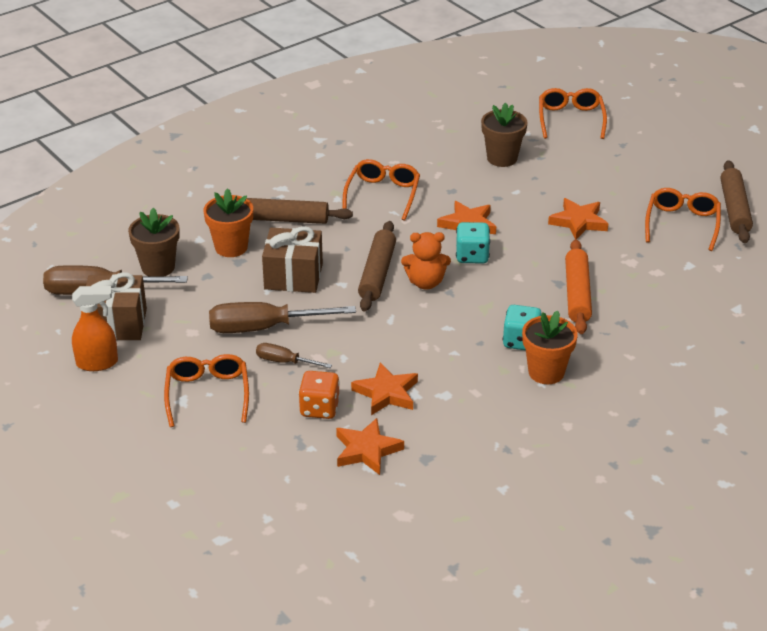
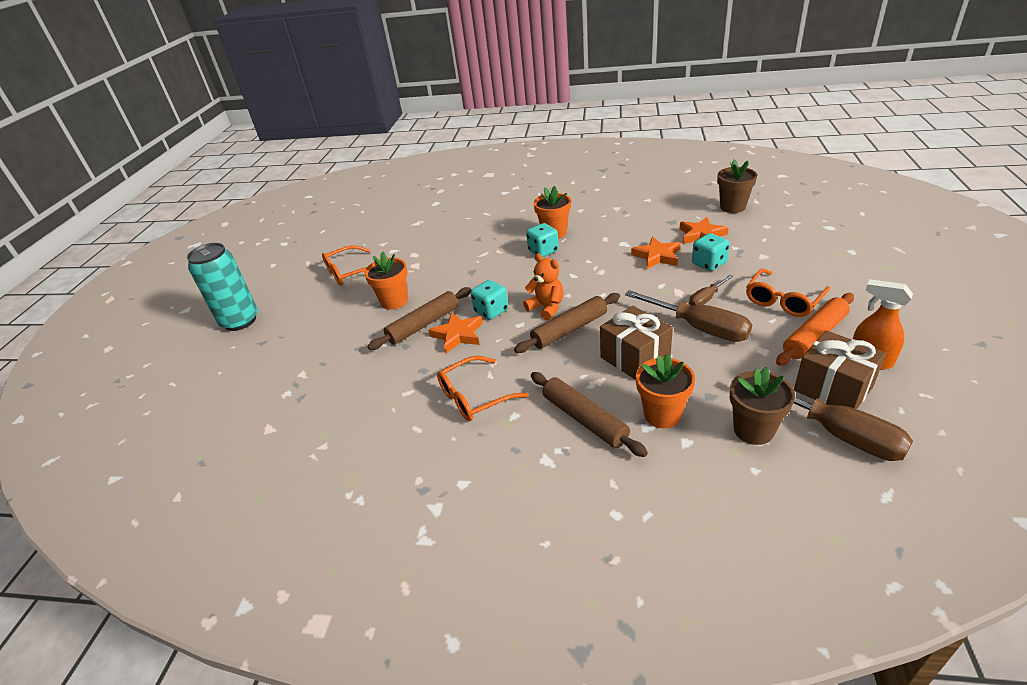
camera: 130 degrees left, 0 degrees up
brown screwdriver [256,343,332,368] -> brown screwdriver turned 75 degrees clockwise [689,274,734,306]
orange dice [298,371,340,419] -> turquoise dice [692,233,730,271]
brown flower pot [481,102,527,167] -> brown flower pot moved to [717,159,757,213]
orange glasses [539,88,607,139] -> none
orange star [548,198,609,239] -> orange flower pot [364,251,408,310]
orange rolling pin [565,239,592,334] -> orange rolling pin moved to [776,293,854,366]
brown rolling pin [720,160,753,243] -> brown rolling pin moved to [368,287,471,350]
none -> turquoise can [187,243,258,331]

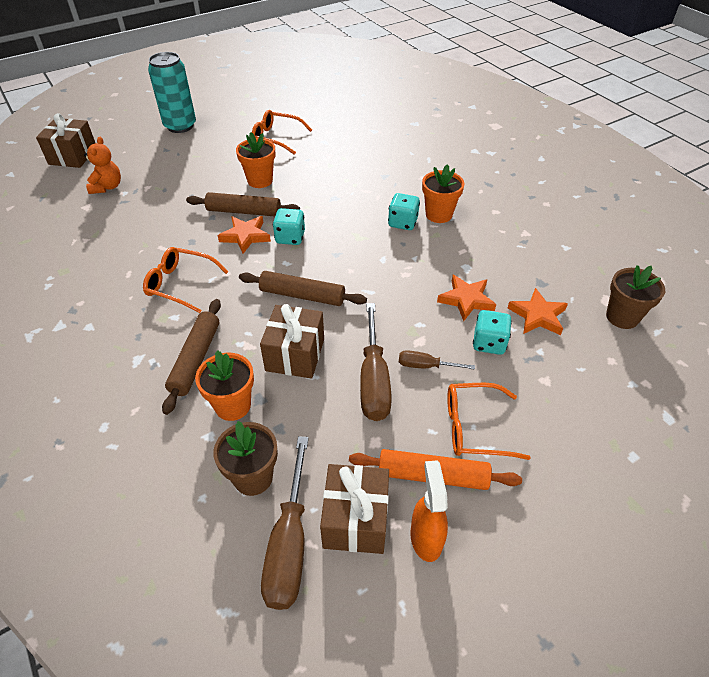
camera: 45 degrees right, 10 degrees up
orange teddy bear [523,253,564,320] -> orange teddy bear moved to [84,137,121,194]
none -> brown gift [36,113,95,168]

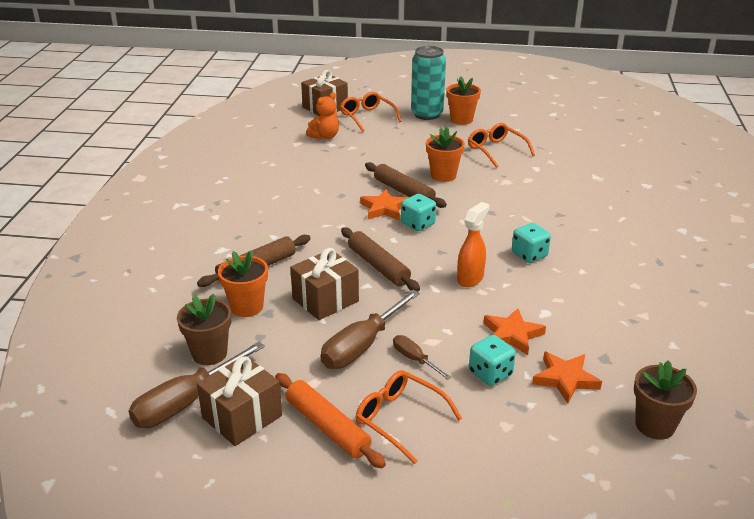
camera: 40 degrees right, 15 degrees down
orange glasses [143,247,228,313] -> orange glasses moved to [340,92,401,132]
orange spray bottle [410,460,448,562] -> orange spray bottle moved to [457,202,490,287]
orange flower pot [422,164,464,223] -> orange flower pot moved to [446,76,481,125]

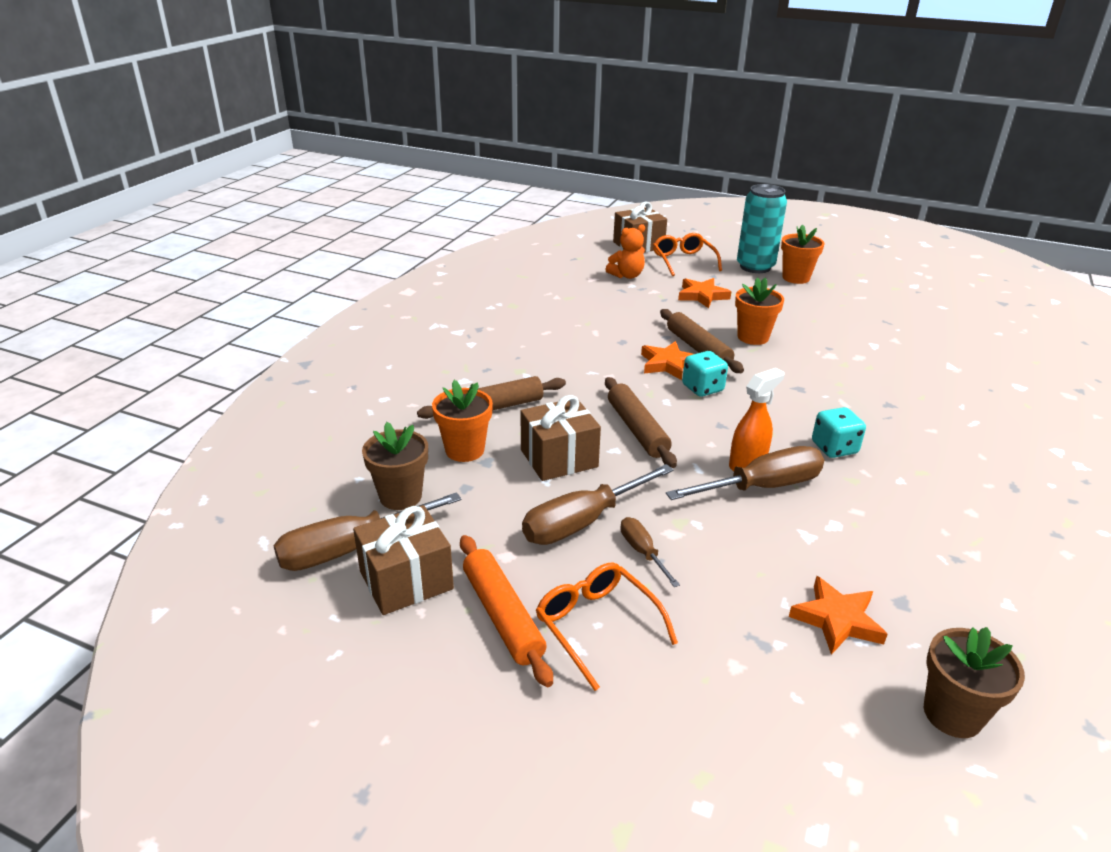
camera: 15 degrees right, 0 degrees up
orange glasses [468,123,535,168] -> none
turquoise dice [469,335,516,386] -> none
orange star [483,308,546,355] -> orange star moved to [678,278,731,308]
none -> brown screwdriver [666,446,824,500]

